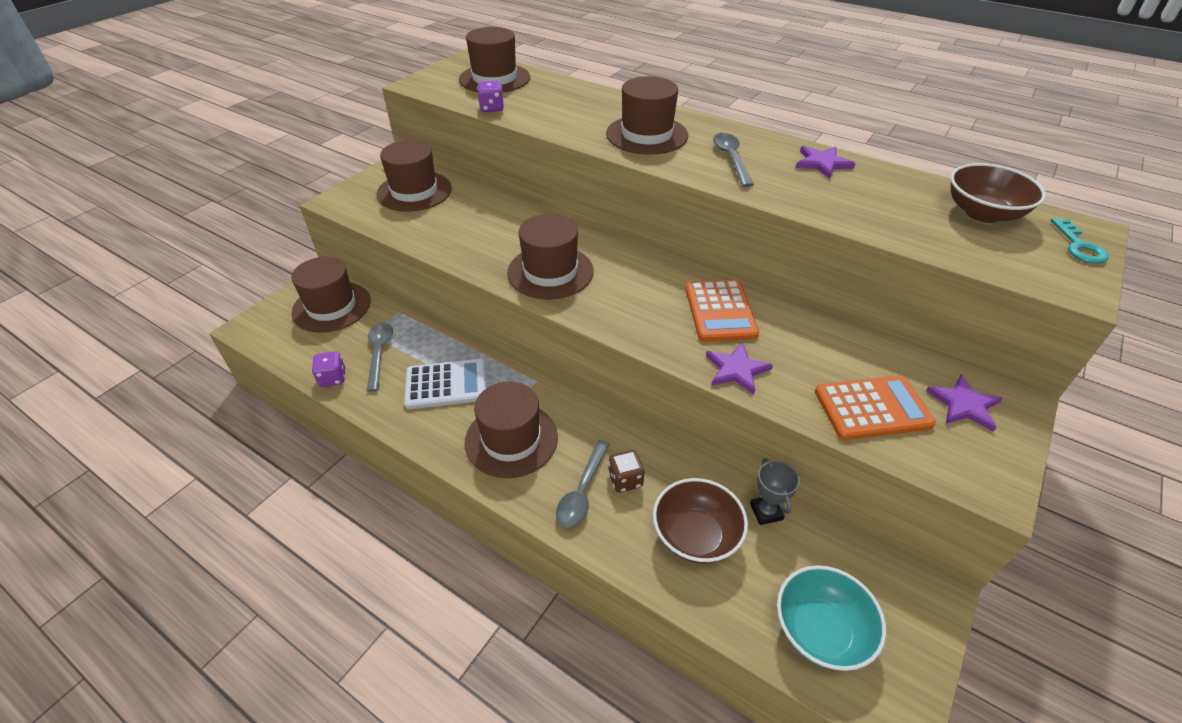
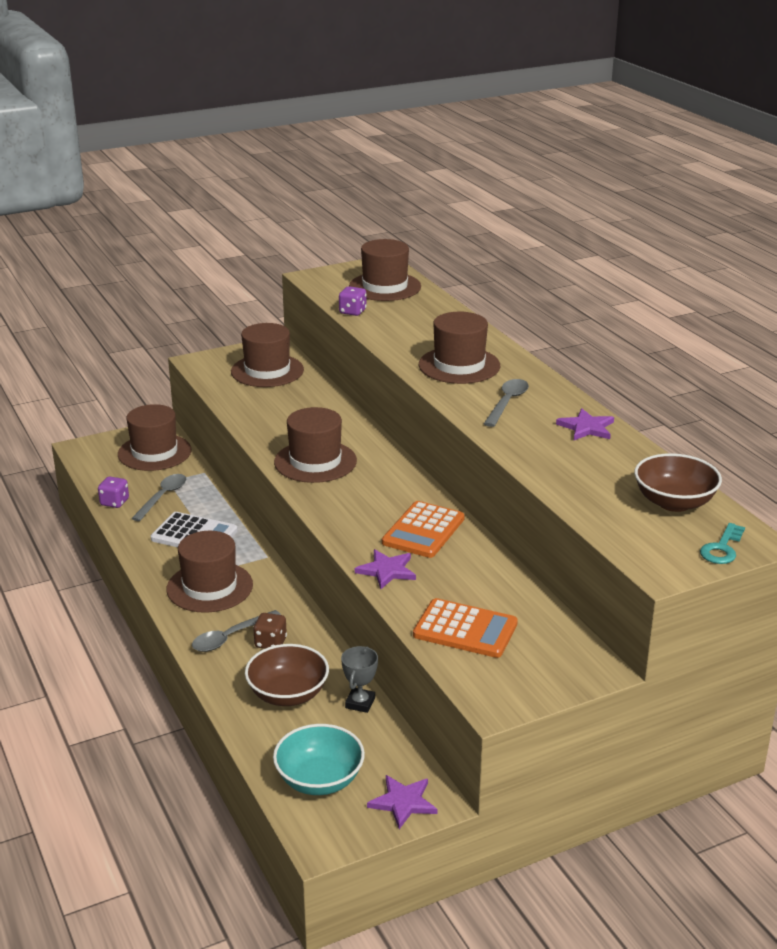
camera: 30 degrees right, 15 degrees down
purple star [926,375,1002,432] -> purple star moved to [367,775,438,829]

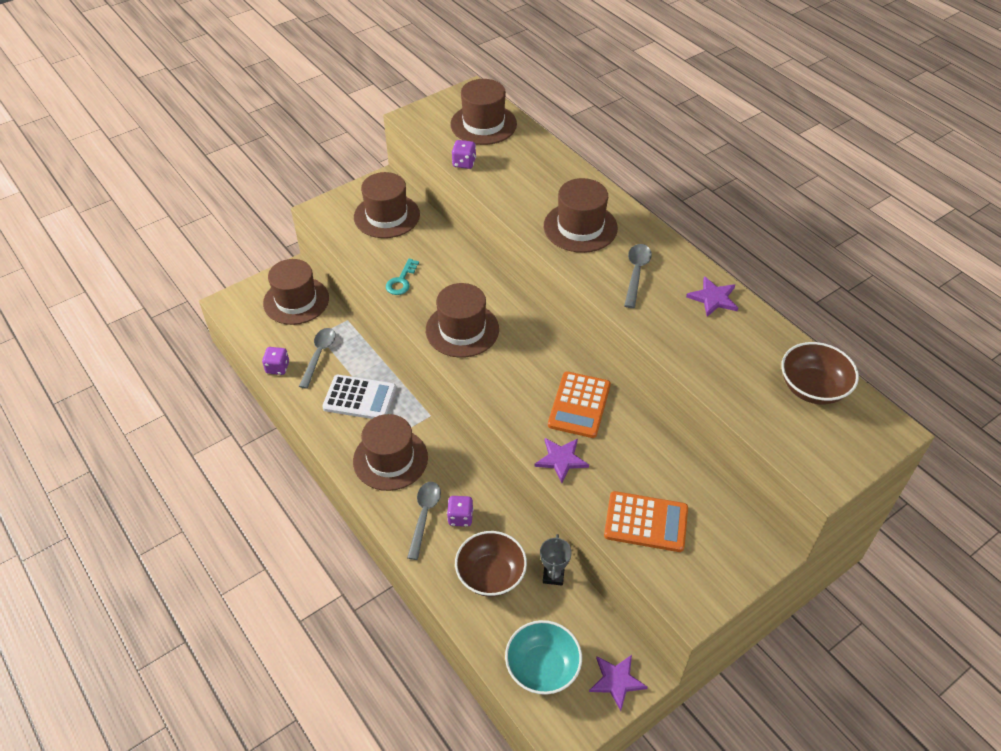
camera: 10 degrees left, 20 degrees up
grey spoon [192,610,281,652] -> grey spoon turned 150 degrees clockwise [407,482,441,560]
brown dice [253,613,287,649] -> purple dice [447,496,473,527]
turquoise key [700,523,745,564] -> turquoise key moved to [386,259,419,295]

